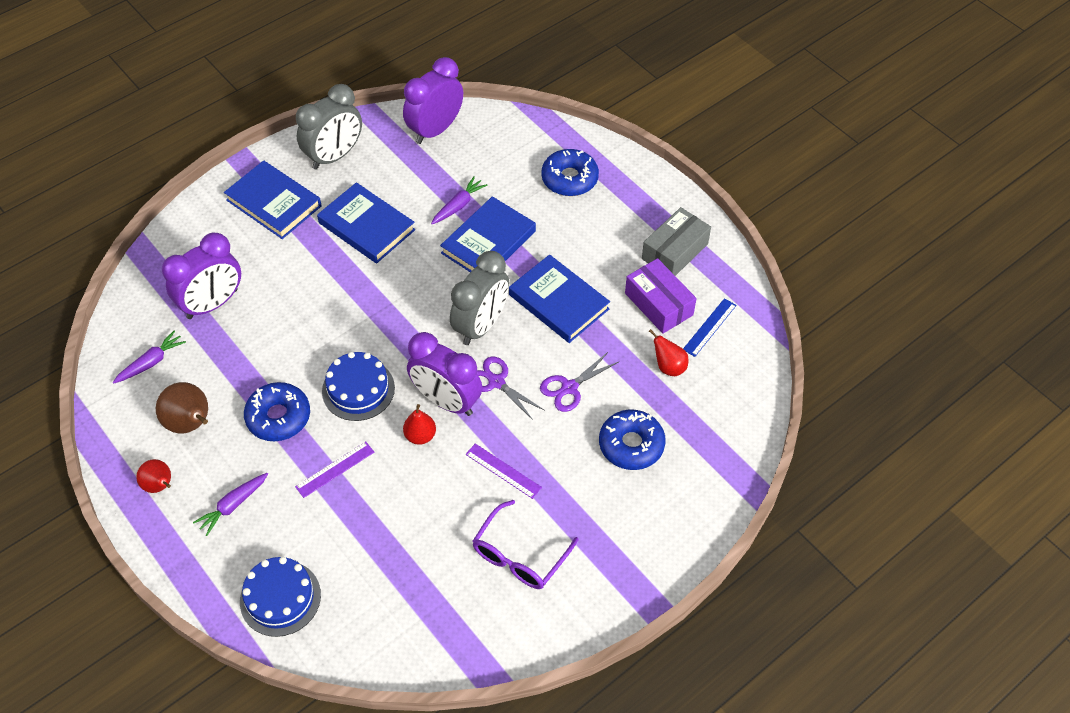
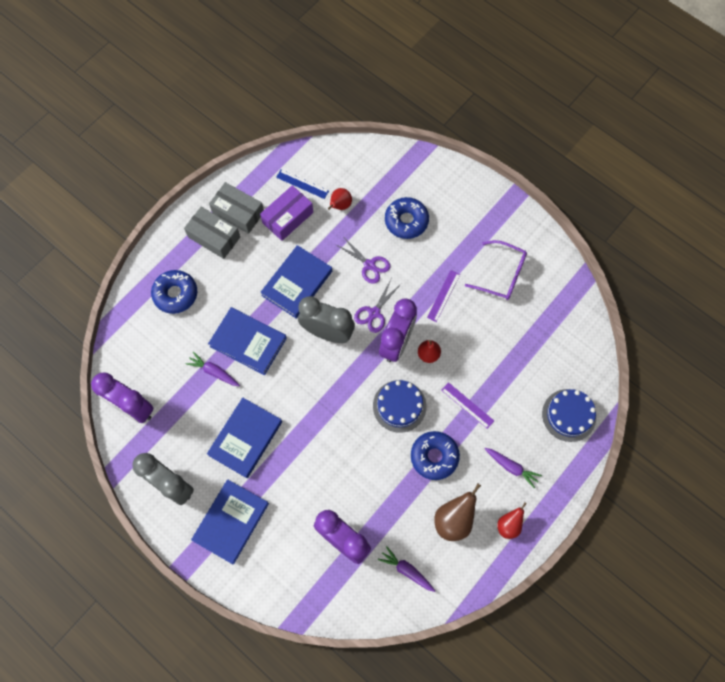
camera: 100 degrees left, 15 degrees up
none -> grey box [184,206,240,259]

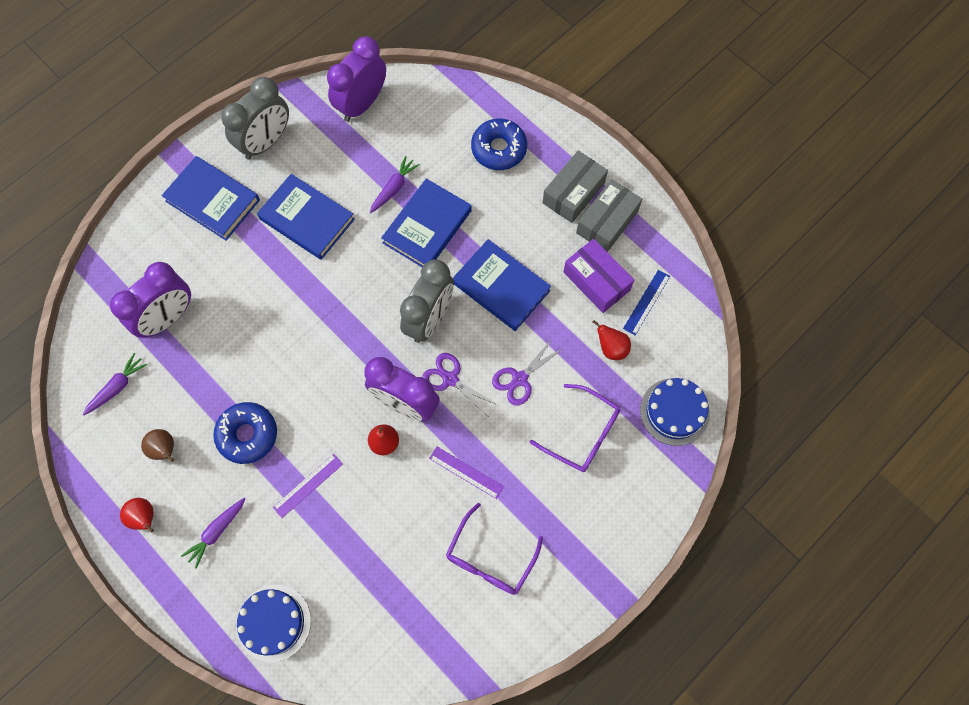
camera: 95 degrees right, 0 degrees up
blue cake [373,380,427,433] -> blue cake moved to [640,378,710,446]
blue donut [385,197,429,239] -> purple glasses [530,384,620,472]
brown pear [434,483,481,541] -> brown pear [141,429,174,462], size x0.64

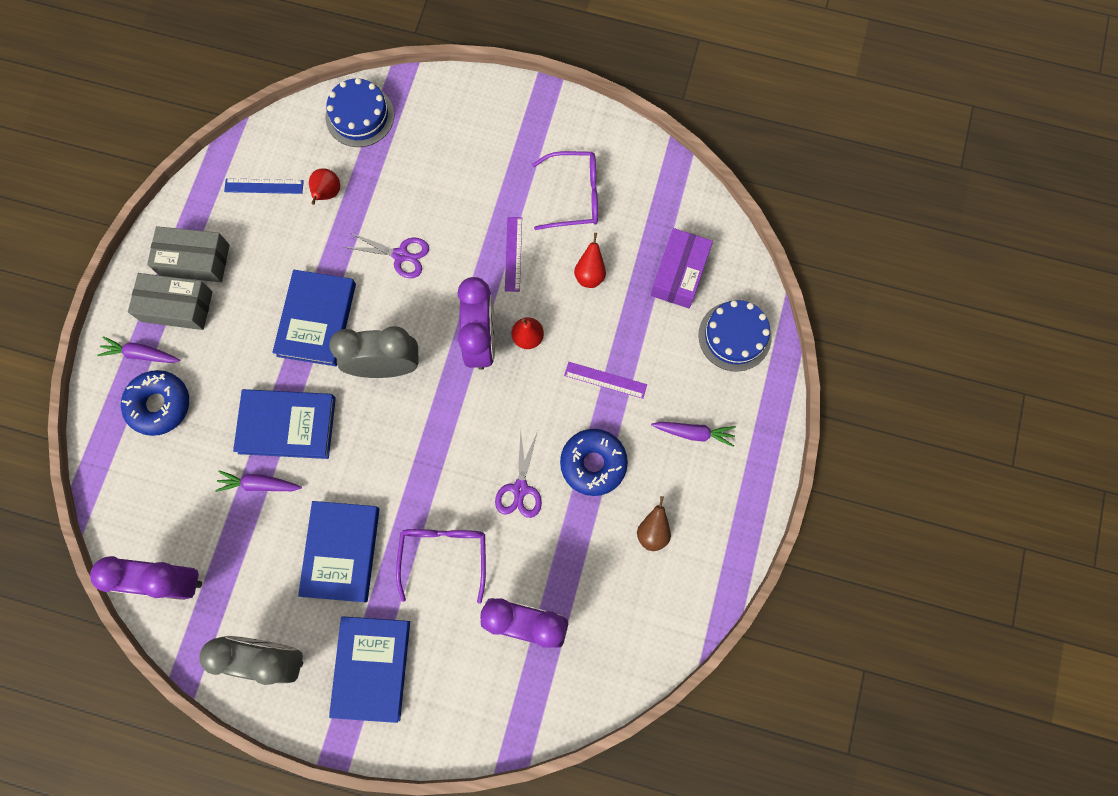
camera: 120 degrees left, 5 degrees up
purple carrot [83,353,148,415] -> purple carrot moved to [97,336,180,363]
red pear [120,498,154,533] -> red pear moved to [574,233,606,288]
purple scissors [422,353,499,417] -> purple scissors moved to [495,431,542,518]
purple glasses [530,384,620,472] -> purple glasses moved to [396,529,486,604]
purple box [563,239,634,313] -> purple box moved to [651,228,713,308]

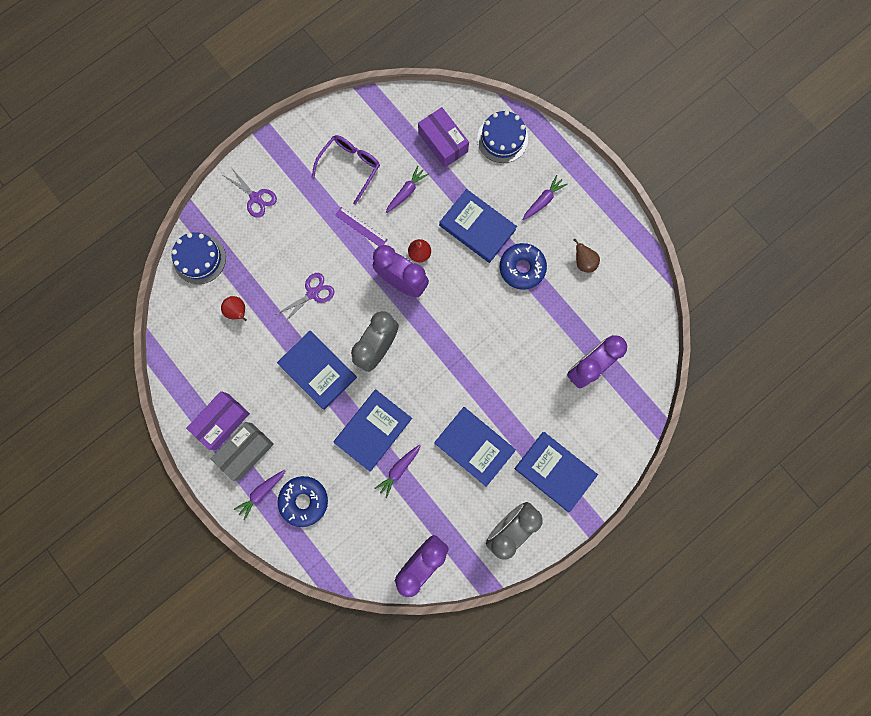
camera: 55 degrees left, 5 degrees up
grey box [147,226,230,282] -> purple box [186,391,250,450]
blue ruler [224,178,304,194] -> none
purple glasses [396,529,486,604] -> none
purple scissors [495,431,542,518] -> purple scissors moved to [224,169,277,218]
purple ruler [564,362,647,399] -> blue book [439,189,517,263]
red pear [574,233,606,288] -> purple carrot [386,166,429,213]

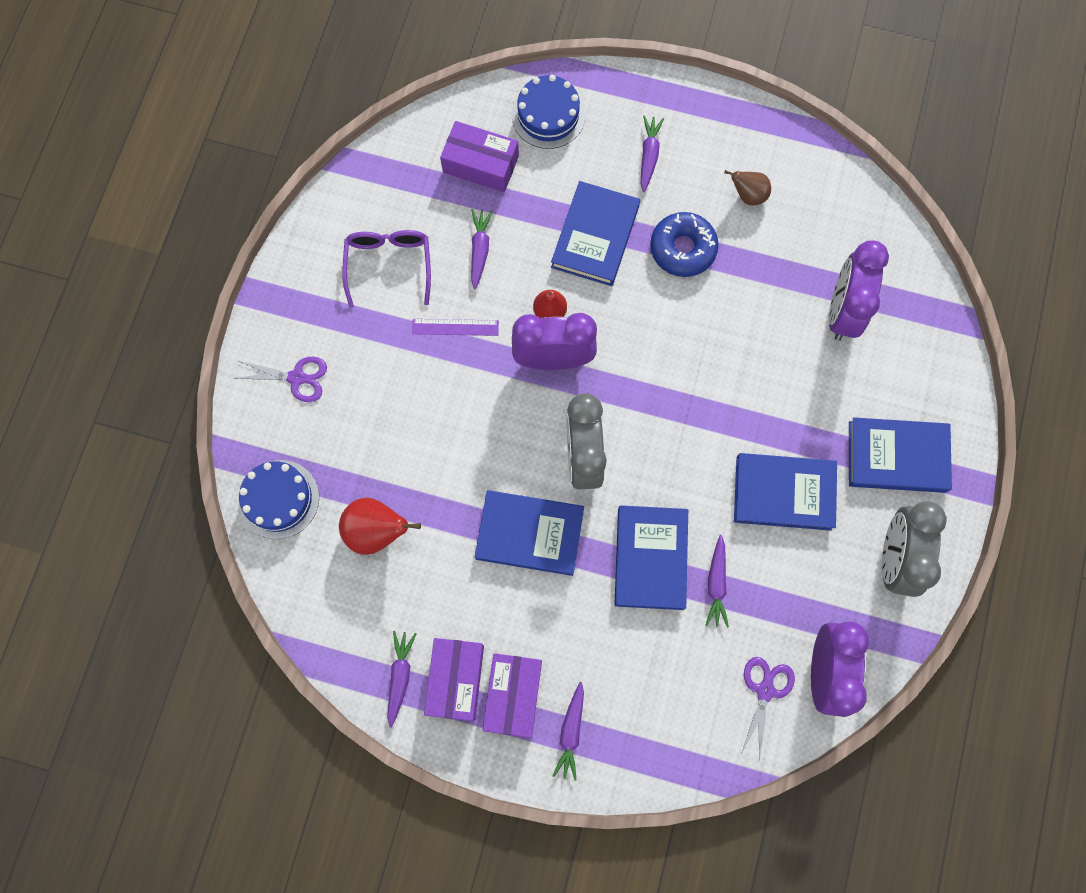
camera: 35 degrees left, 5 degrees down
grey box [210,422,274,481] -> purple box [483,653,542,738]
red pear [221,296,247,321] -> red pear [339,498,421,555], size x1.57
purple scissors [275,273,334,324] -> purple scissors moved to [741,657,795,761]
blue donut [278,476,328,527] -> none
blue book [439,189,517,263] -> blue book turned 75 degrees counterclockwise [551,181,640,286]
none -> purple carrot [387,631,416,728]

